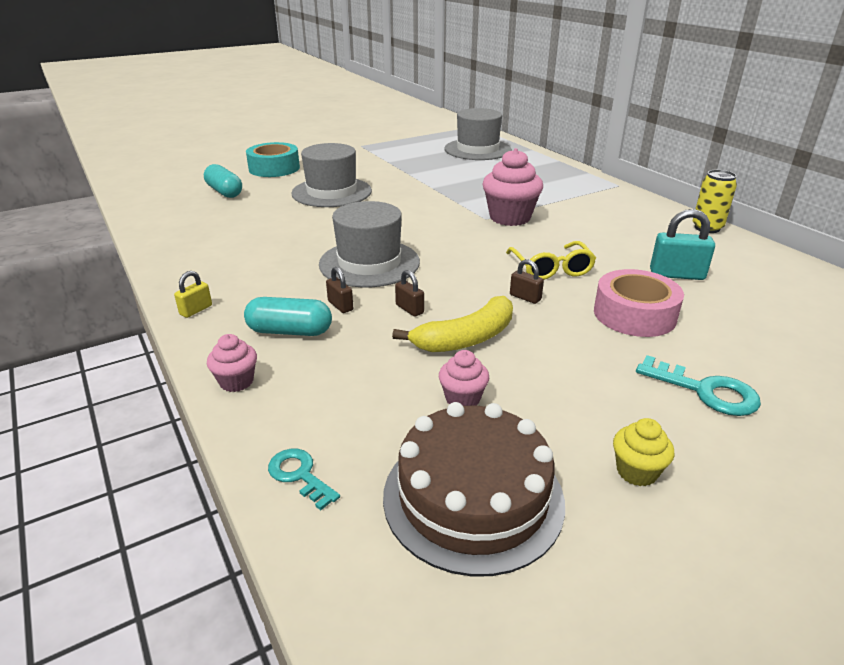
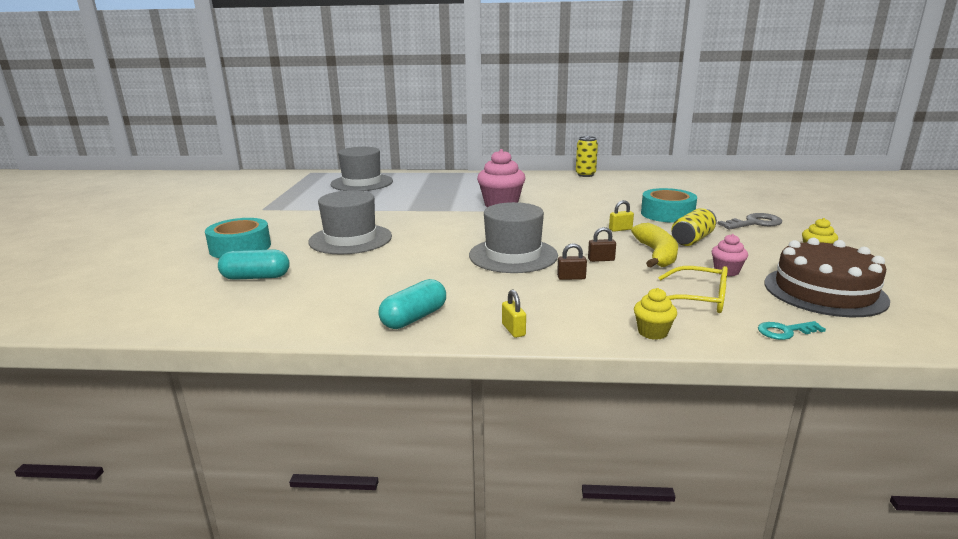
camera: 55 degrees left, 10 degrees down
pink cupcake [207,334,257,392] -> yellow cupcake [634,288,677,340]
turquoise capsule [244,297,332,336] -> turquoise capsule moved to [378,279,446,329]
yellow glasses [506,241,596,280] -> yellow glasses moved to [658,266,728,313]
brown padlock [510,259,544,304] -> yellow padlock [609,200,634,232]
pink tape [594,269,684,337] -> turquoise tape [641,188,697,223]
turquoise key [636,355,761,416] -> grey key [718,213,782,229]
turquoise padlock [650,209,715,280] -> none
none -> yellow can [671,208,717,246]

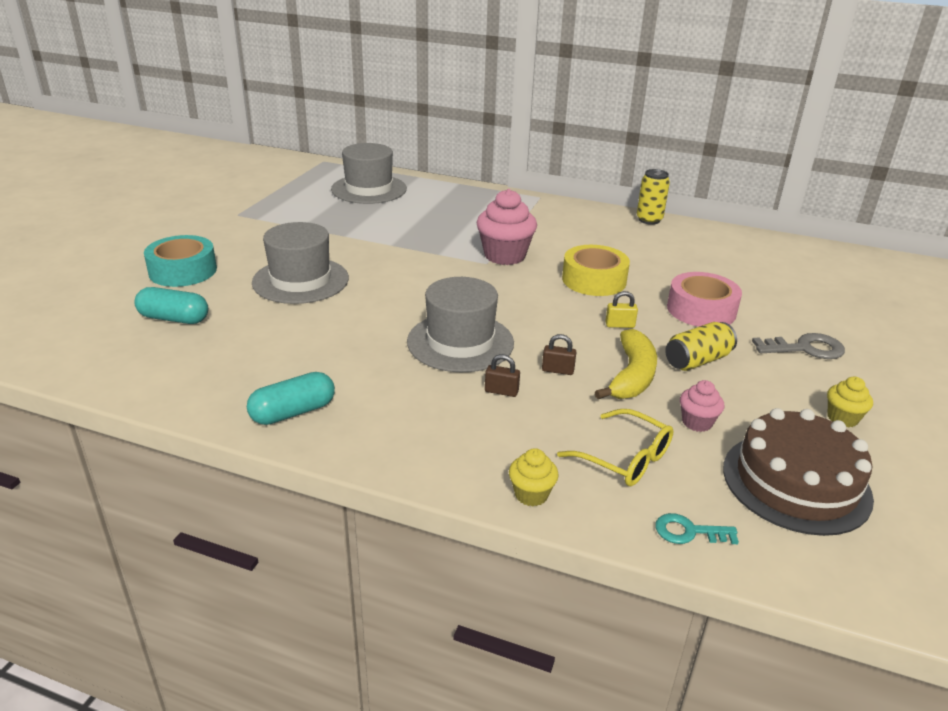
camera: 15 degrees right, 10 degrees up
yellow padlock [502,290,526,338] -> none
turquoise tape [641,188,697,223] -> pink tape [667,272,742,327]
none -> yellow tape [562,245,630,296]

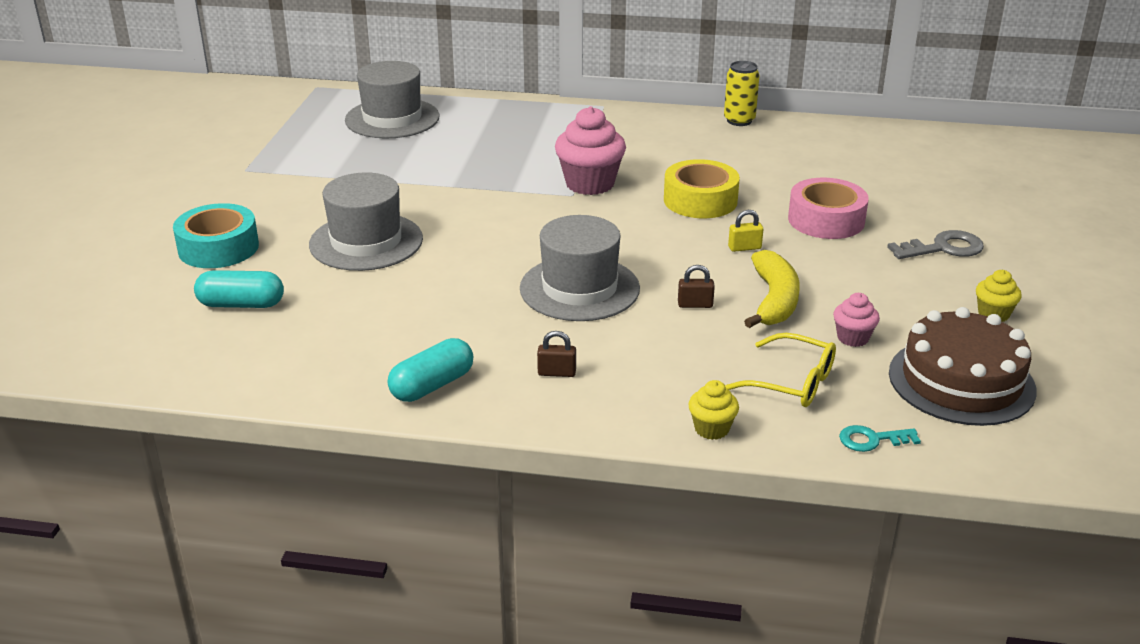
camera: 10 degrees left, 0 degrees up
brown padlock [485,354,520,397] -> brown padlock moved to [537,331,576,377]
yellow can [665,322,737,371] -> none

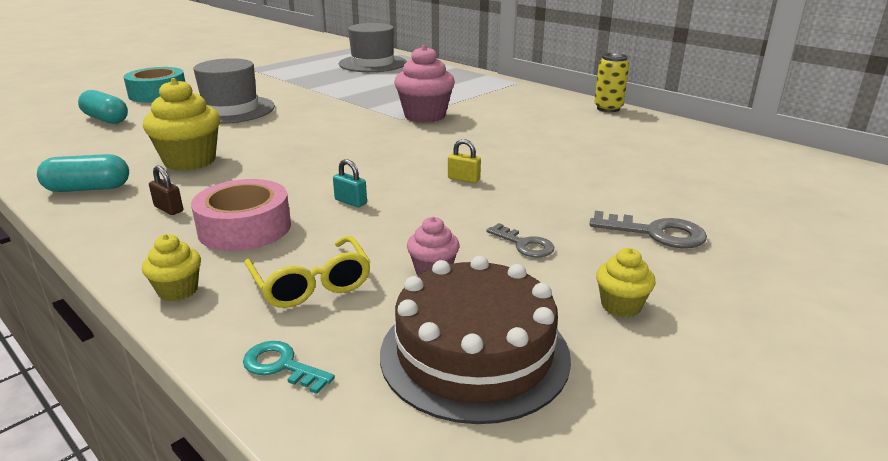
camera: 35 degrees right, 5 degrees down
grey hat [520,215,640,321] -> none
yellow tape [664,159,740,218] -> none
brown padlock [678,265,715,308] -> turquoise padlock [333,159,367,207]
yellow banana [744,250,800,328] -> none
pink tape [788,178,869,239] -> pink tape moved to [191,179,291,251]
none -> yellow cupcake [143,78,220,171]
none -> grey key [486,223,554,257]

